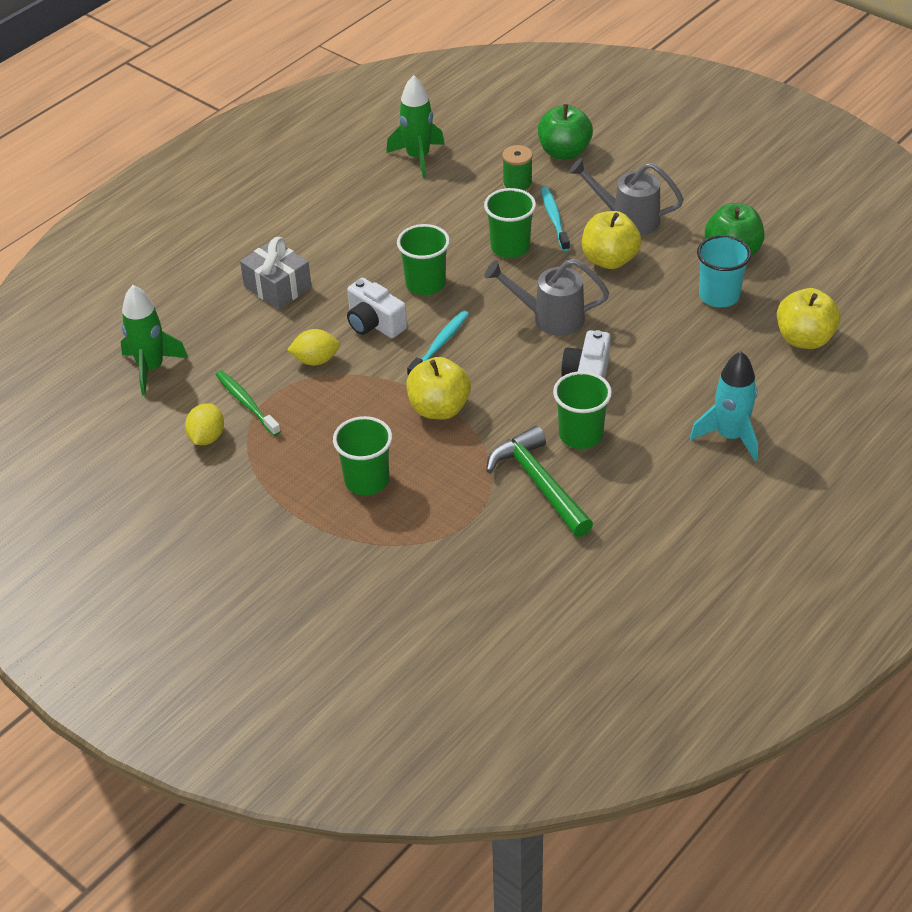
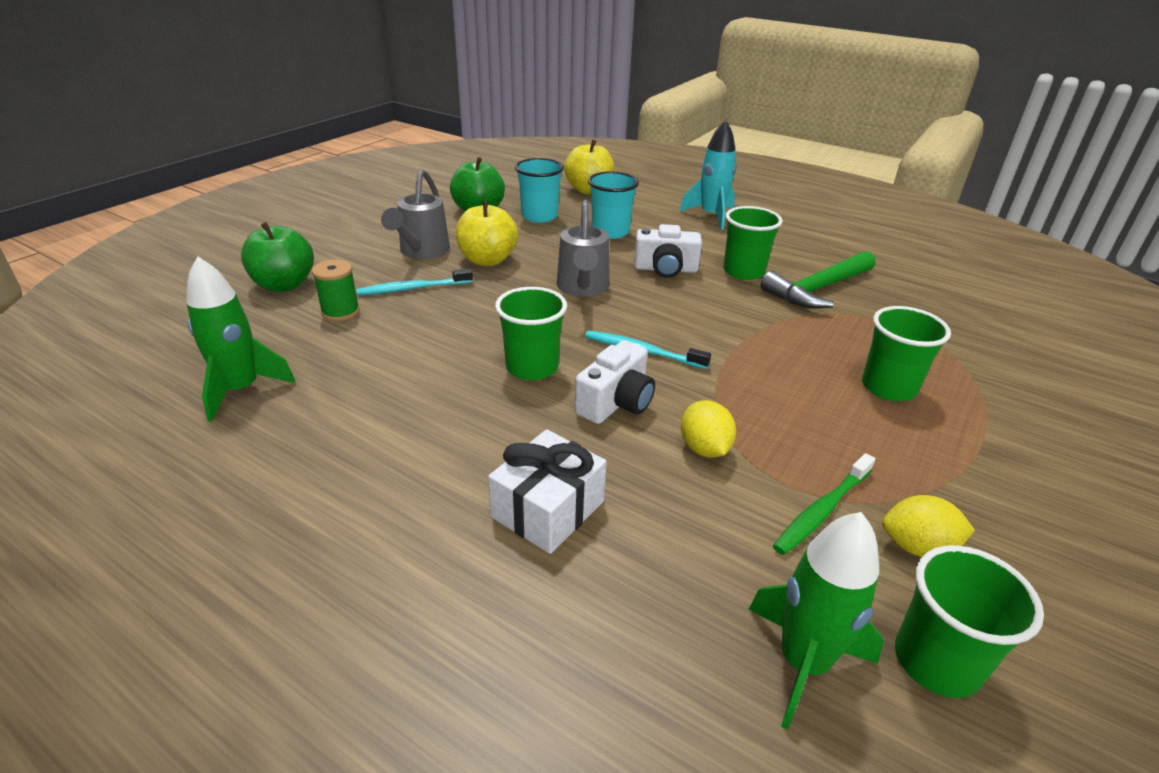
camera: 100 degrees left, 10 degrees down
grey gift [240,237,312,309] -> white gift [488,429,607,554]
yellow apple [406,357,471,419] -> none
green cup [484,188,536,258] -> green cup moved to [895,545,1044,698]
none -> turquoise cup [588,172,639,239]

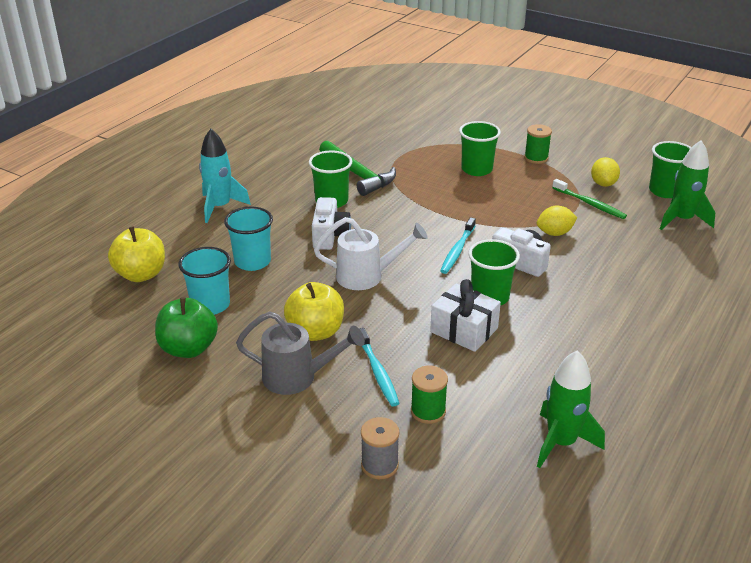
camera: 90 degrees left, 0 degrees up
green apple [241,222,314,292] -> grey spool [361,417,399,479]
white gift [488,429,607,554] -> white gift moved to [430,279,501,352]
grey watering can [557,200,609,297] -> white watering can [314,217,428,290]
none -> green spool [524,124,552,164]

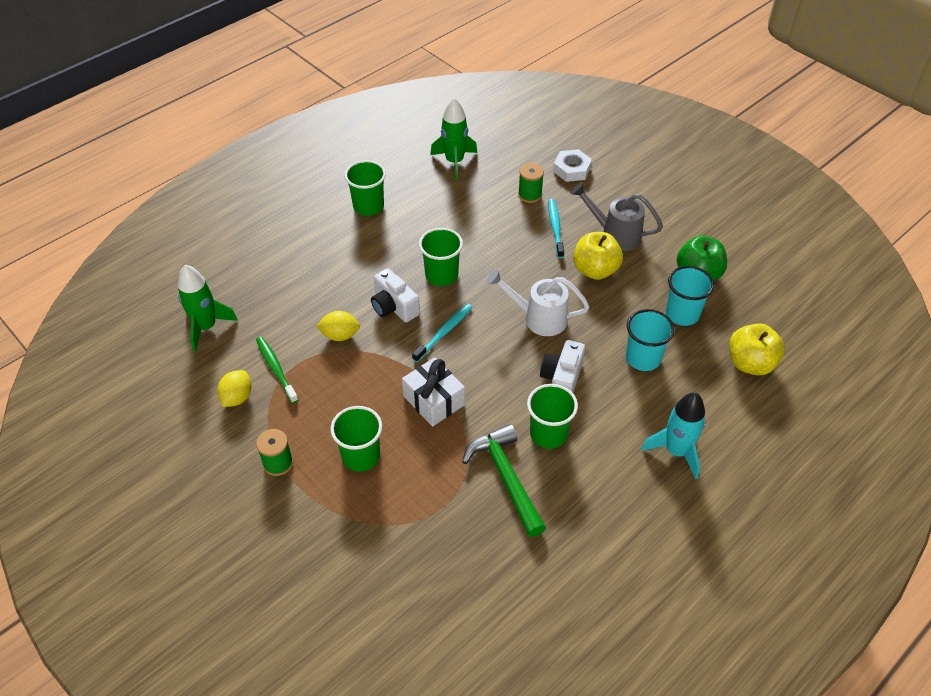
camera: 165 degrees left, 15 degrees up
grey spool [361,417,399,479] -> white nut [553,149,592,182]
white gift [430,279,501,352] -> white gift moved to [402,357,465,427]
green cup [649,141,691,198] -> green cup moved to [345,160,386,216]

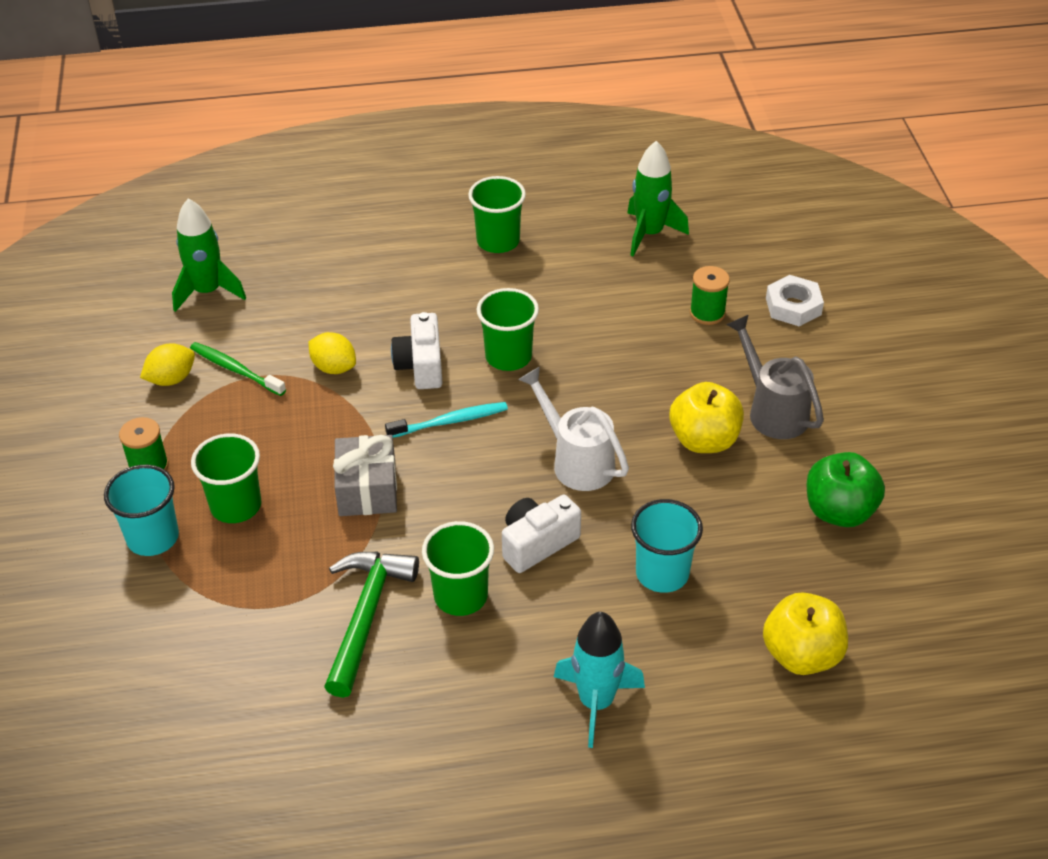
camera: 35 degrees right, 5 degrees down
green toothbrush [256,336,298,403] -> green toothbrush turned 60 degrees counterclockwise [190,342,286,396]
white gift [402,357,465,427] -> grey gift [333,435,397,516]
turquoise toothbrush [548,199,564,258] -> none
turquoise cup [666,266,714,326] -> turquoise cup moved to [104,465,179,556]

